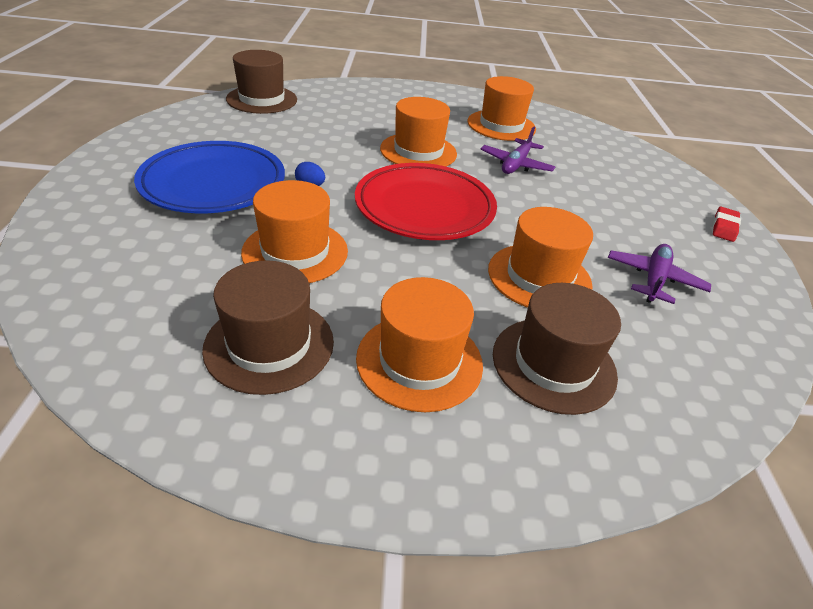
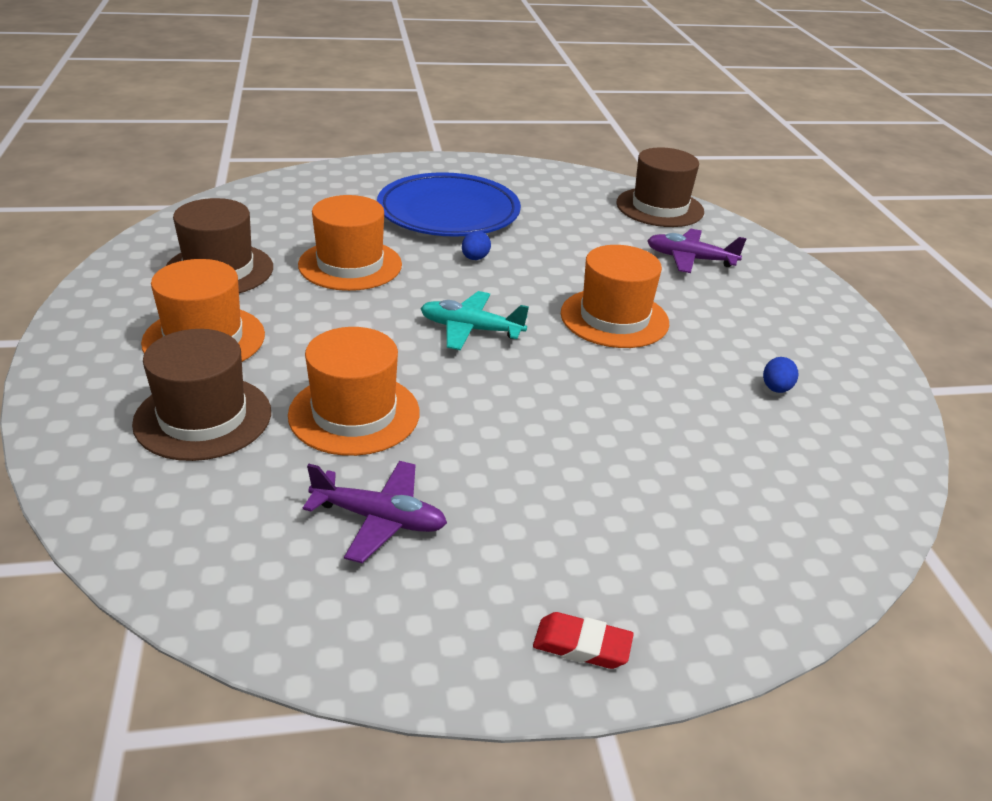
camera: 80 degrees right, 5 degrees down
red plate [355,163,497,240] -> turquoise plane [420,291,529,350]
orange hat [468,76,536,141] -> blue egg [763,357,798,393]
purple plane [481,127,555,174] -> purple plane moved to [647,229,747,273]

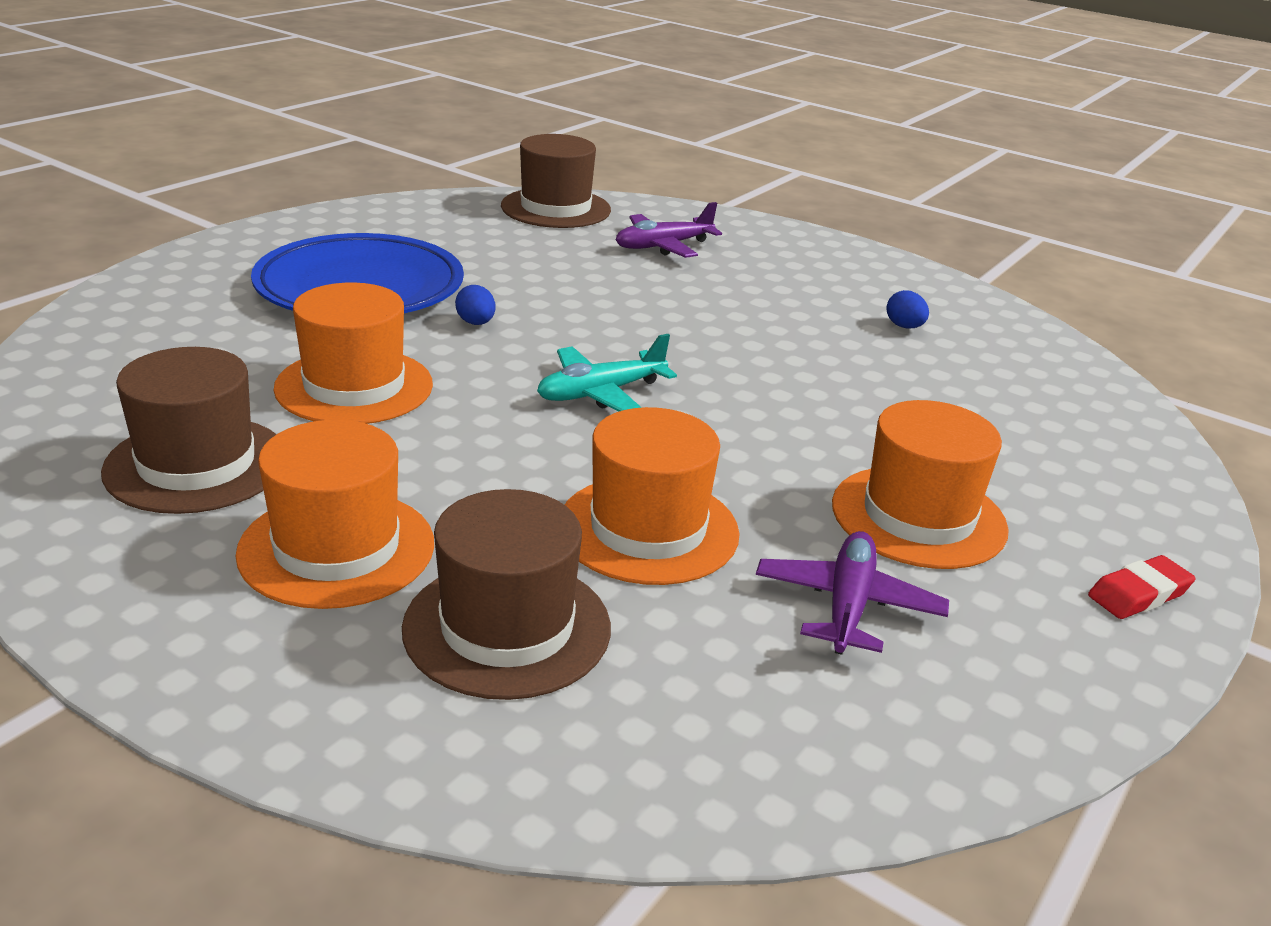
camera: 45 degrees left, 5 degrees down
purple plane [303,461,447,563] -> purple plane turned 45 degrees counterclockwise [756,531,949,655]
orange hat [561,245,669,348] -> orange hat moved to [832,400,1009,569]

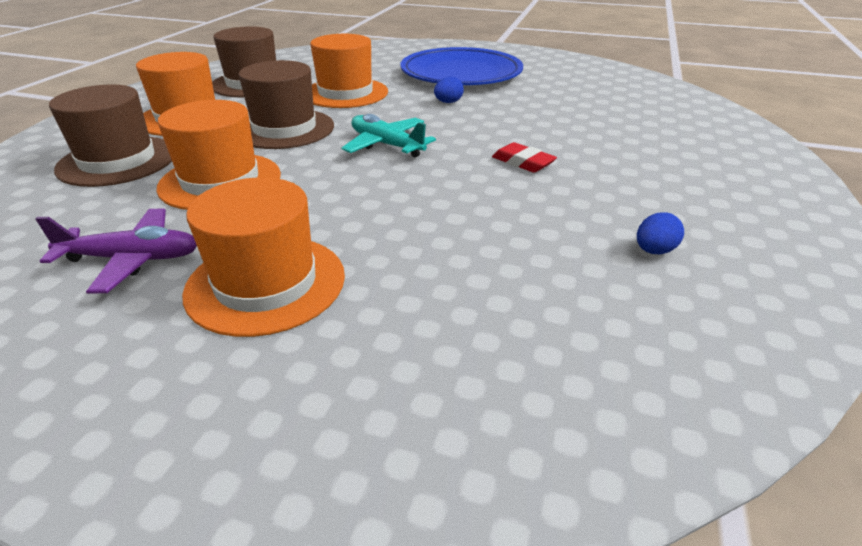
camera: 75 degrees right, 5 degrees up
brown hat [501,134,611,228] -> brown hat moved to [238,60,334,149]
purple plane [616,202,722,258] -> none
red eraser [1088,555,1196,619] -> red eraser moved to [492,142,557,173]

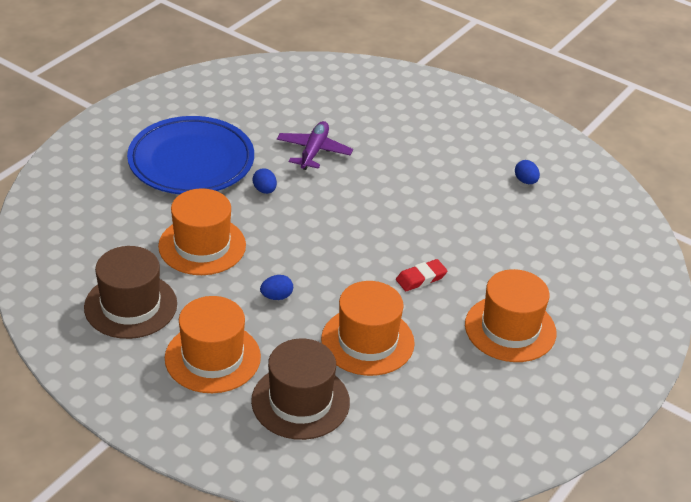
camera: 75 degrees left, 5 degrees up
purple plane [35,209,197,294] -> purple plane moved to [277,121,353,170]
brown hat [238,60,334,149] -> blue egg [260,275,293,300]
turquoise plane [342,114,436,157] -> none
red eraser [492,142,557,173] -> red eraser moved to [396,259,447,291]

